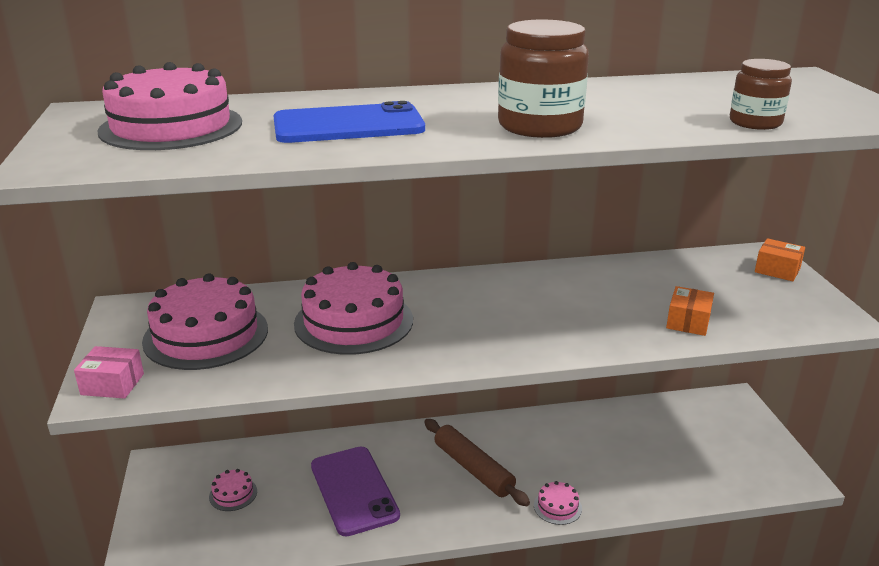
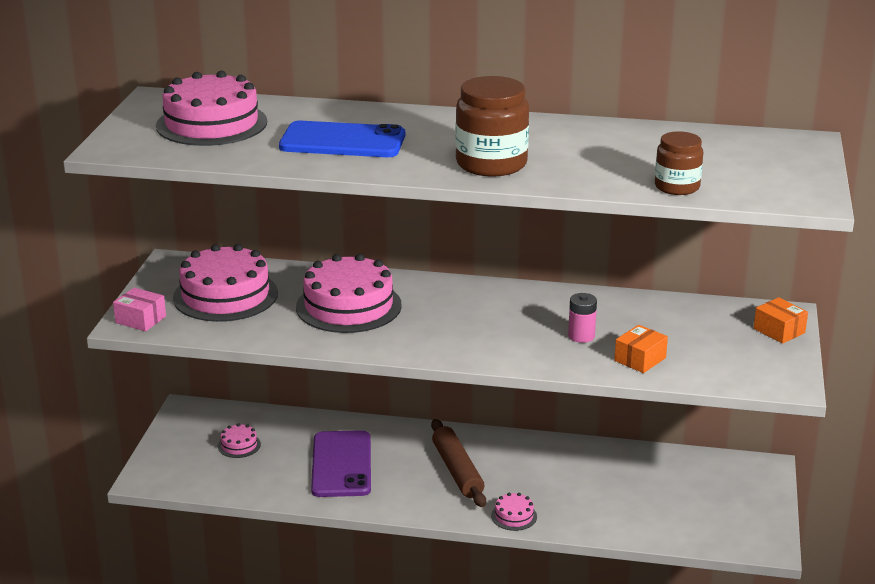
camera: 20 degrees right, 0 degrees up
none -> pink battery [568,293,597,343]

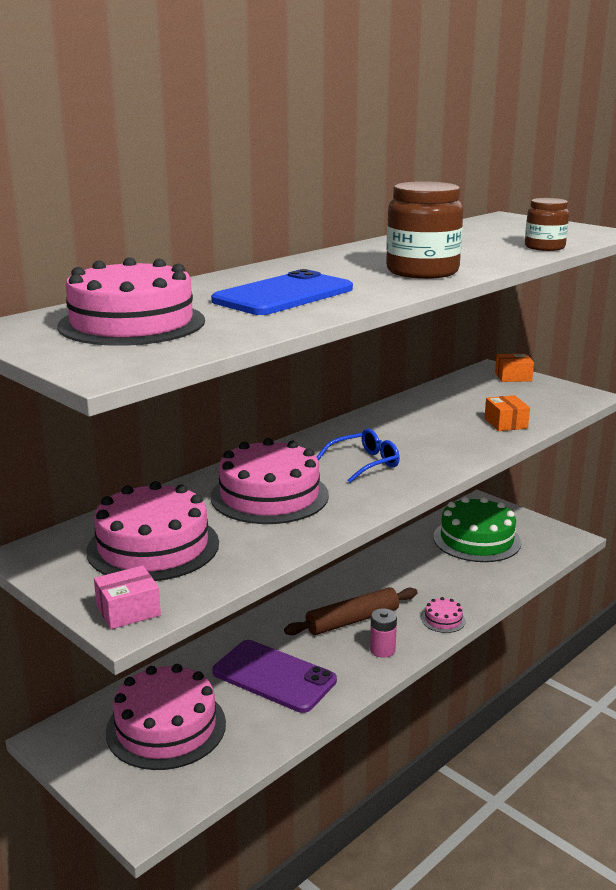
camera: 55 degrees left, 5 degrees down
pink cake [218,423,261,458] -> pink cake [106,664,226,770], size x2.29
brown rolling pin [431,419,486,507] -> brown rolling pin turned 45 degrees counterclockwise [284,587,418,635]
pink battery [568,293,597,343] -> pink battery moved to [370,608,397,658]
none -> blue glasses [317,428,400,483]
none -> green cake [433,497,521,562]

